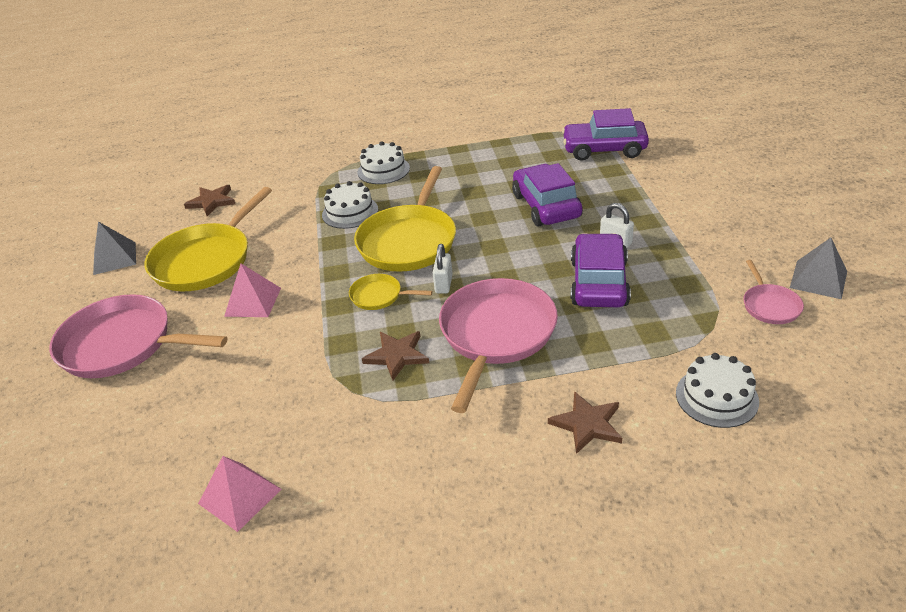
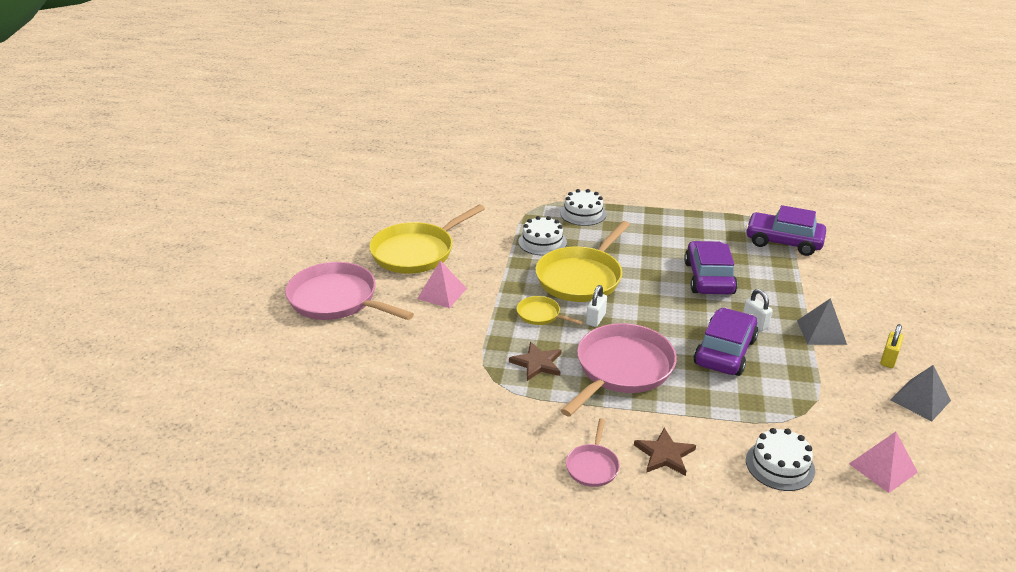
camera: 15 degrees right, 5 degrees down
grey pyramid [93,222,136,275] -> grey pyramid moved to [797,298,847,345]
brown star [184,185,235,216] -> none
pink pyramid [198,456,282,532] -> pink pyramid moved to [849,432,918,493]
pink pan [744,260,804,324] -> pink pan moved to [566,419,620,487]
none -> yellow padlock [880,324,903,368]

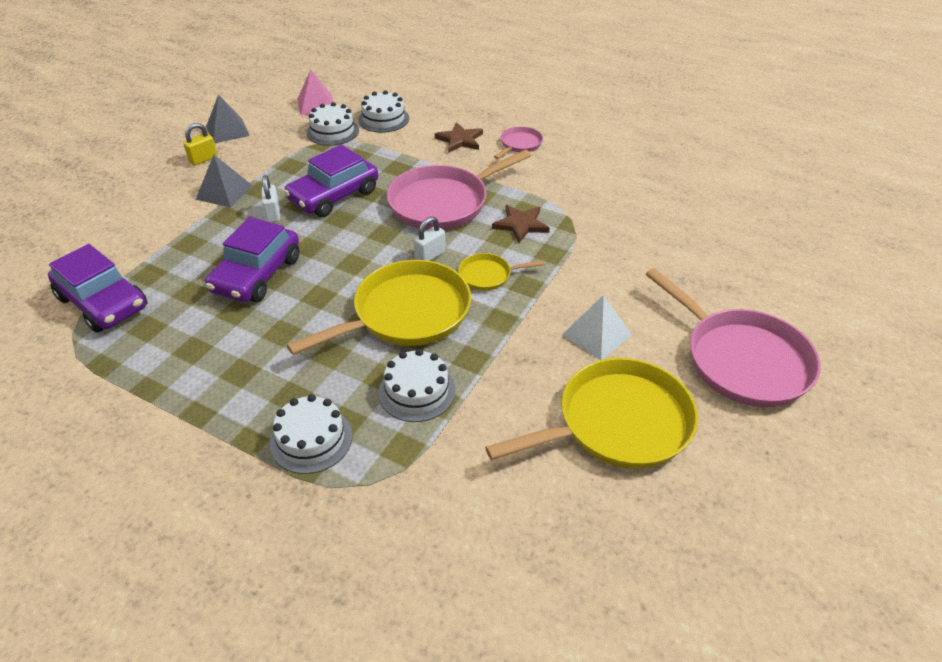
camera: 160 degrees left, 10 degrees up
pink pyramid [417,260,467,308] -> white pyramid [562,295,632,360]
yellow pan [517,296,583,325] -> yellow pan turned 120 degrees clockwise [458,253,544,291]
none -> white cake [306,102,359,146]

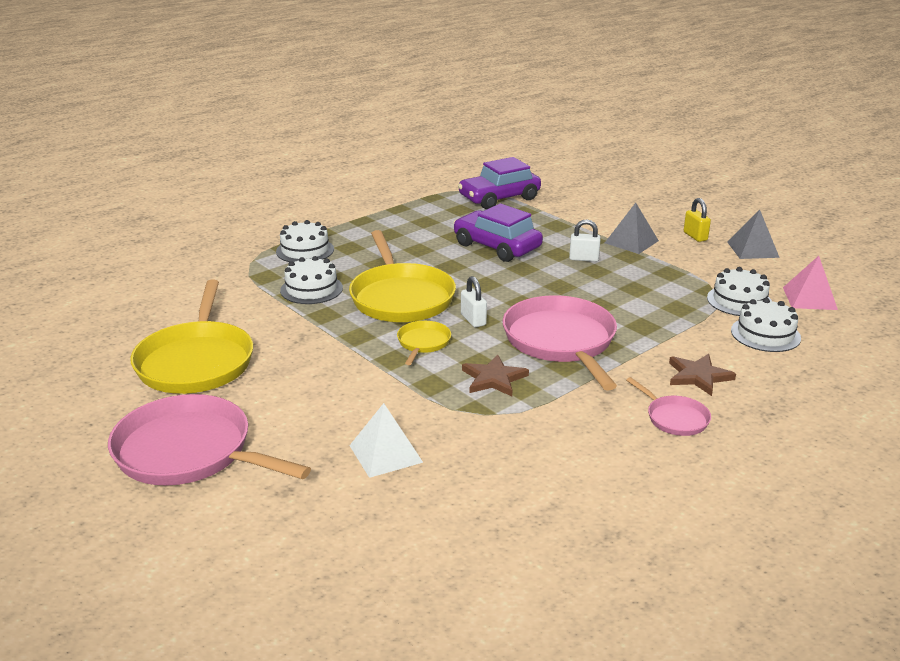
camera: 110 degrees right, 15 degrees down
purple car [284,145,378,217] -> none
white pyramid [562,295,632,360] -> white pyramid moved to [349,403,423,478]
pink pan [646,268,821,407] -> pink pan turned 45 degrees clockwise [108,394,311,486]

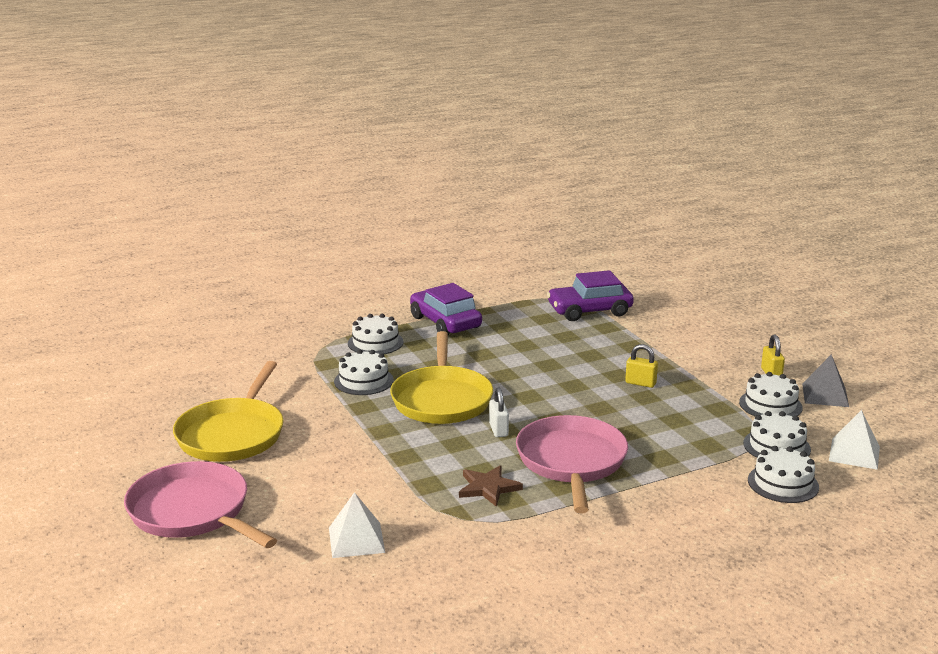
camera: 15 degrees right, 5 degrees down
yellow pan [397,321,451,365] -> none
purple car [454,204,543,262] -> purple car moved to [410,283,482,335]
white padlock [569,219,601,262] -> yellow padlock [625,344,658,388]
grey pyramid [605,203,659,254] -> none
pink pan [626,377,711,436] -> none
brown star [669,354,736,396] -> none
pink pyramid [783,256,838,310] -> white pyramid [829,410,880,470]
none -> white cake [739,372,803,417]

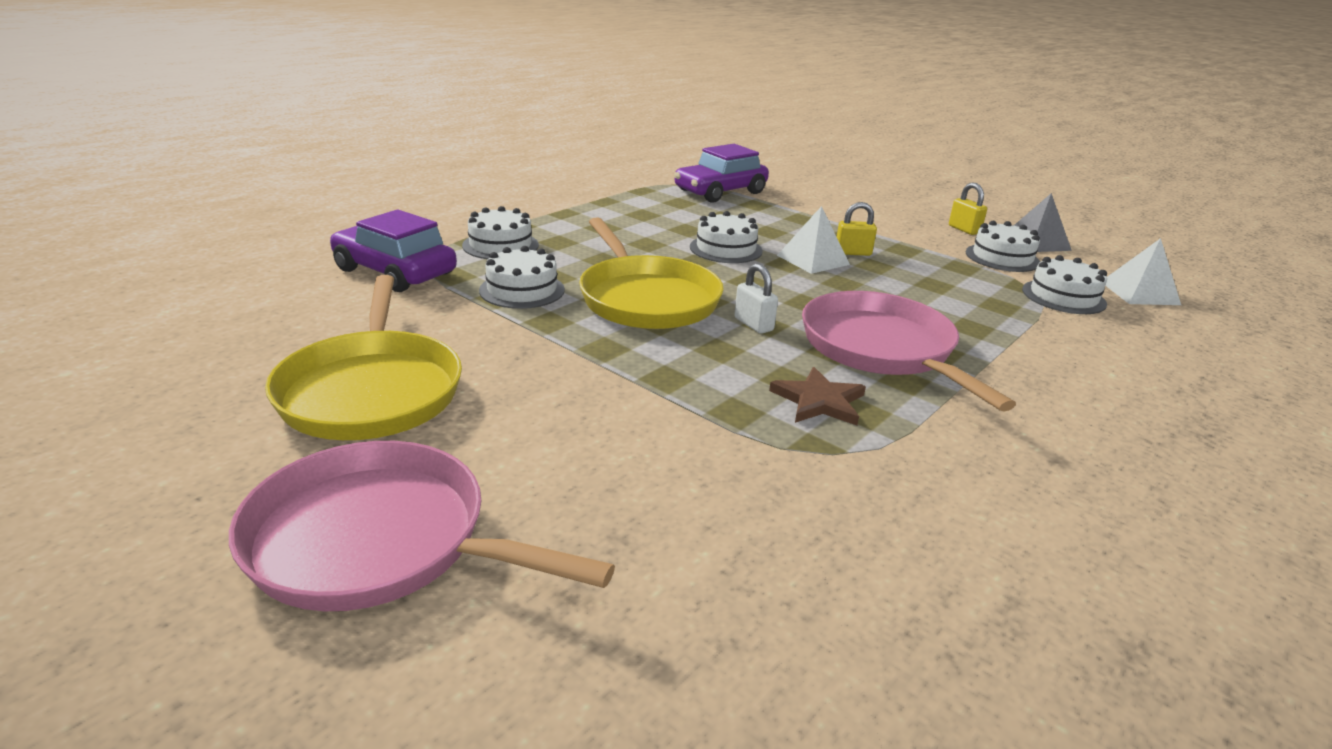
camera: 25 degrees left, 5 degrees up
white pyramid [329,492,385,558] -> white pyramid moved to [777,206,850,274]
purple car [410,283,482,335] -> purple car moved to [330,209,457,292]
white cake [748,446,819,503] -> white cake moved to [690,211,763,263]

